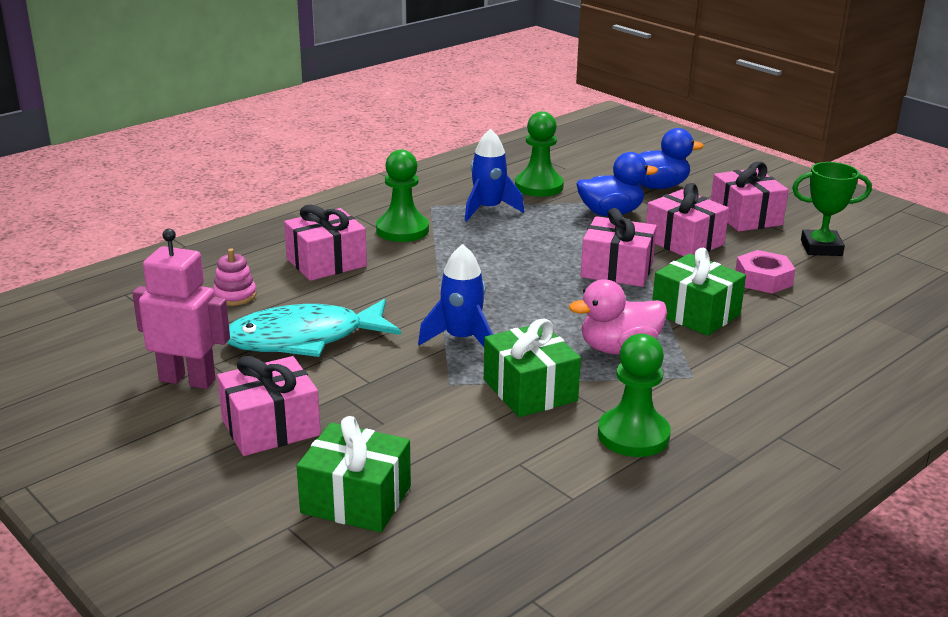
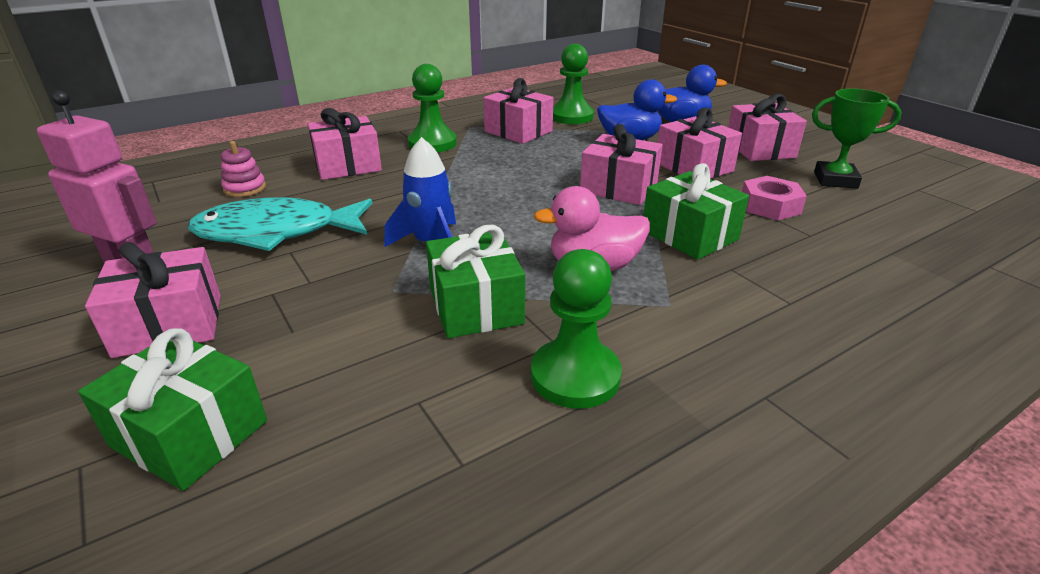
camera: 10 degrees right, 5 degrees up
blue rocket [465,129,524,221] -> pink gift [483,78,554,144]

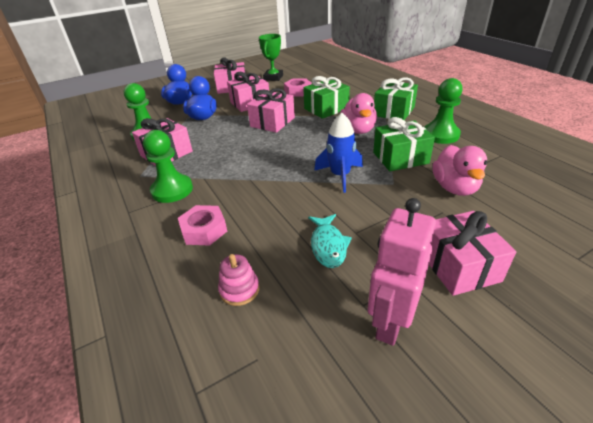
camera: 85 degrees left, 5 degrees up
green gift [78,328,267,491] -> green gift moved to [374,77,418,120]
turquoise fish [188,197,372,251] -> turquoise fish [308,214,352,268], size x0.56
pink gift [308,108,382,180] -> pink nut [178,205,227,246]
none -> pink duck [432,145,487,196]

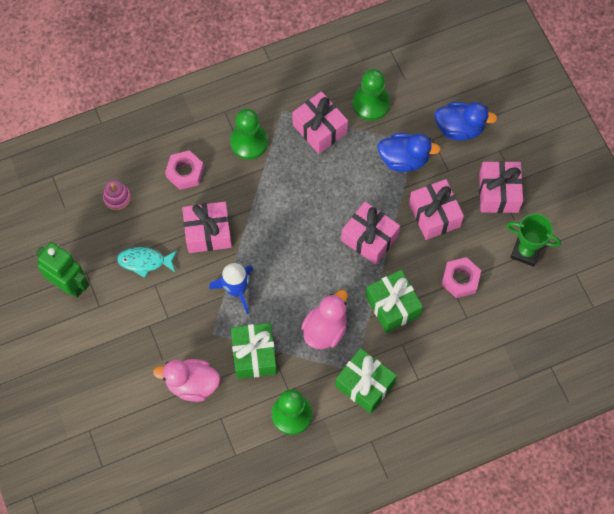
camera: 95 degrees right, 30 degrees up
pink duck [340,93,377,134] -> pink duck turned 120 degrees clockwise [301,290,348,349]
pink robot [368,198,436,346] -> green robot [36,242,89,298]
pink gift [429,211,516,296] -> pink gift moved to [182,202,232,253]

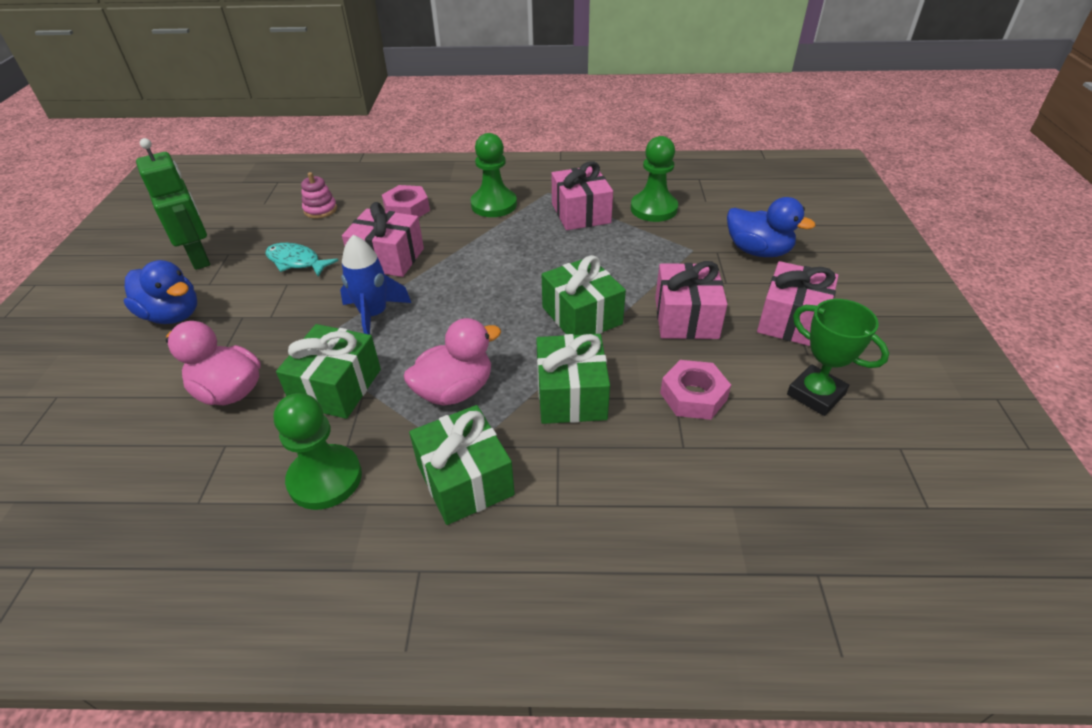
camera: 25 degrees right, 25 degrees down
pink gift [341,202,400,265] -> green gift [542,255,626,335]
blue duck [378,133,441,172] -> blue duck moved to [124,260,197,324]

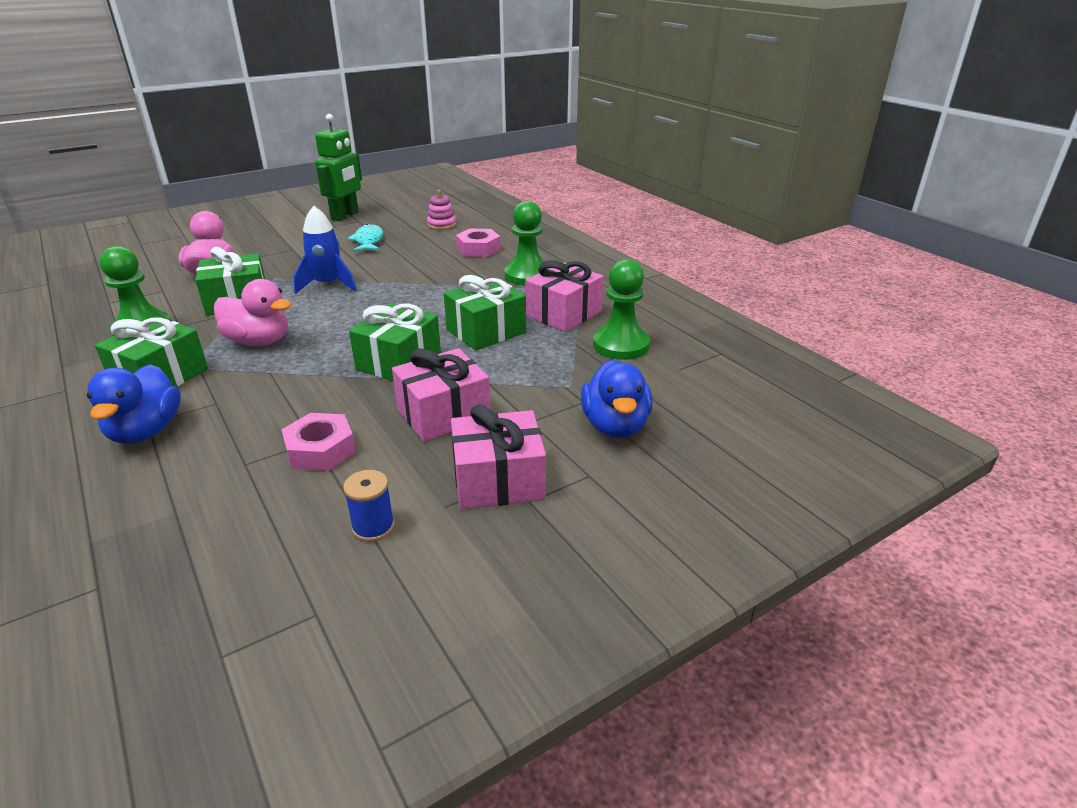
camera: 55 degrees right, 10 degrees down
blue duck [124,260,197,324] -> blue duck moved to [87,364,181,444]
pink gift [342,202,424,277] -> none
green gift [536,334,610,424] -> green gift moved to [444,275,526,350]
green trophy [787,299,889,416] -> blue spool [343,470,395,542]

